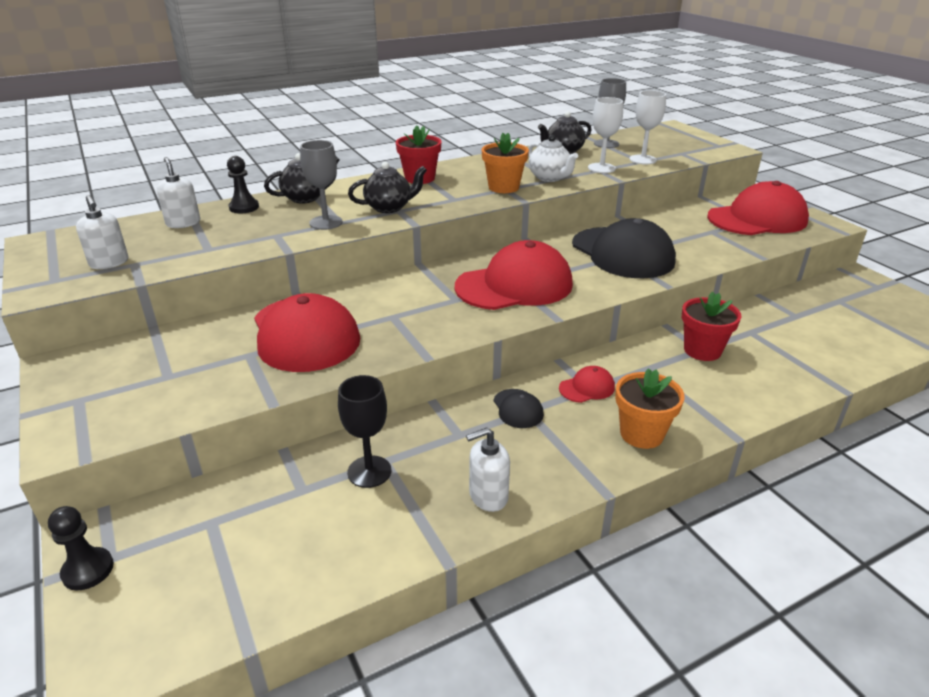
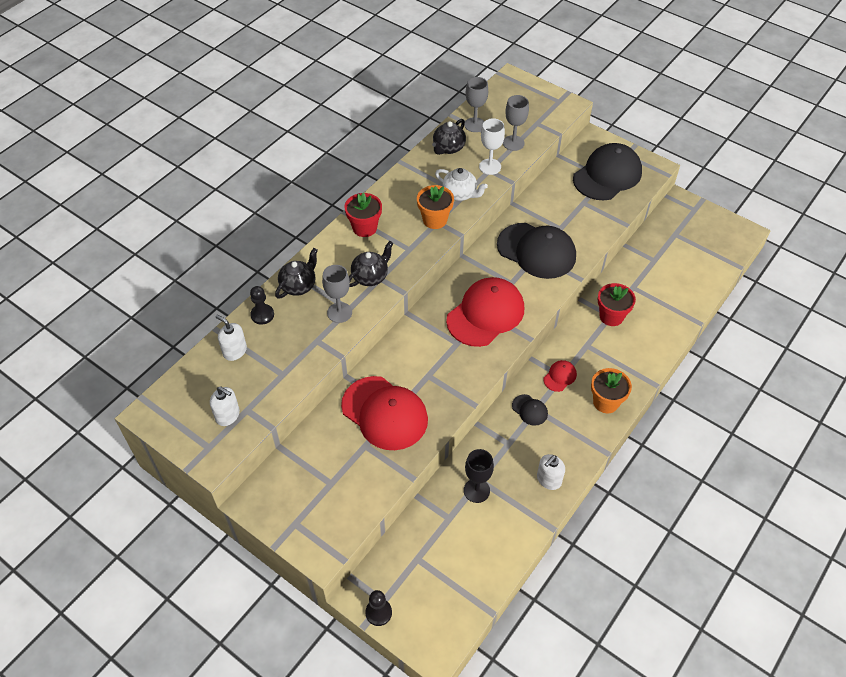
camera: 25 degrees left, 20 degrees up
white goblet [629,90,666,164] -> grey goblet [503,95,529,151]
red cap [707,181,809,235] -> black cap [573,143,642,201]

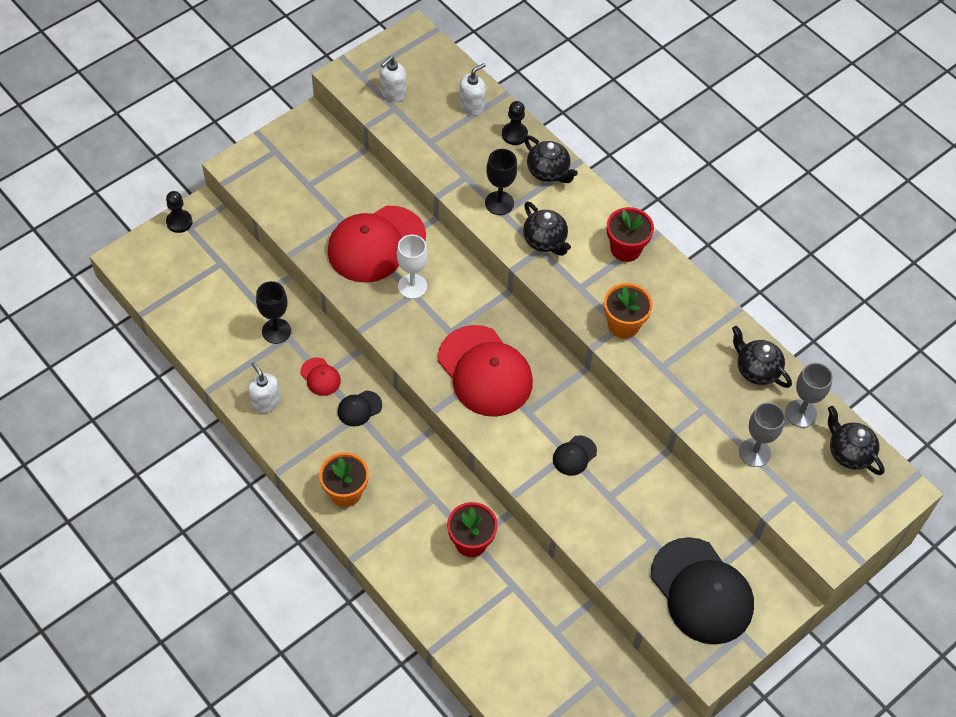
camera: 100 degrees right, 5 degrees up
grey goblet [322,265,352,323] -> black goblet [485,149,517,215]
white teapot [435,168,488,201] -> none
white goblet [479,118,505,175] -> white goblet moved to [397,235,428,299]
black cap [497,223,576,279] -> black cap [553,435,597,476], size x0.43
red cap [543,360,577,392] -> red cap moved to [300,357,341,396]
none -> black teapot [828,406,885,475]

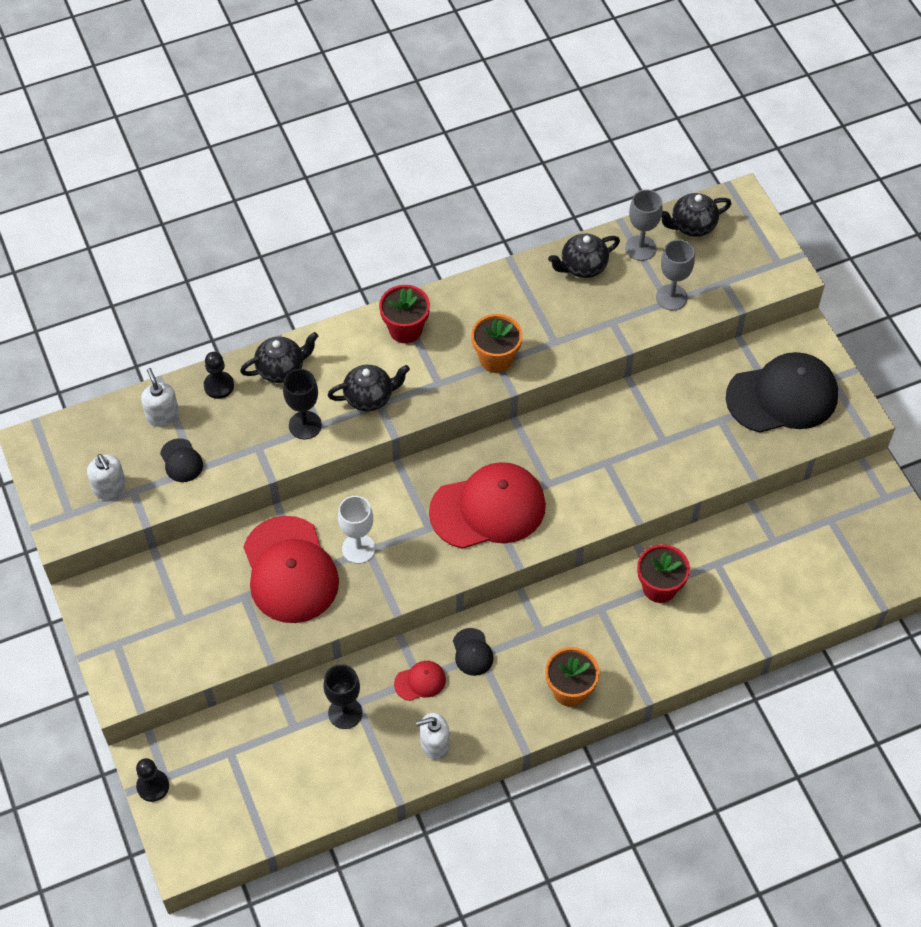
camera: 70 degrees left, 0 degrees up
black cap [553,435,597,476] -> black cap moved to [160,438,203,482]

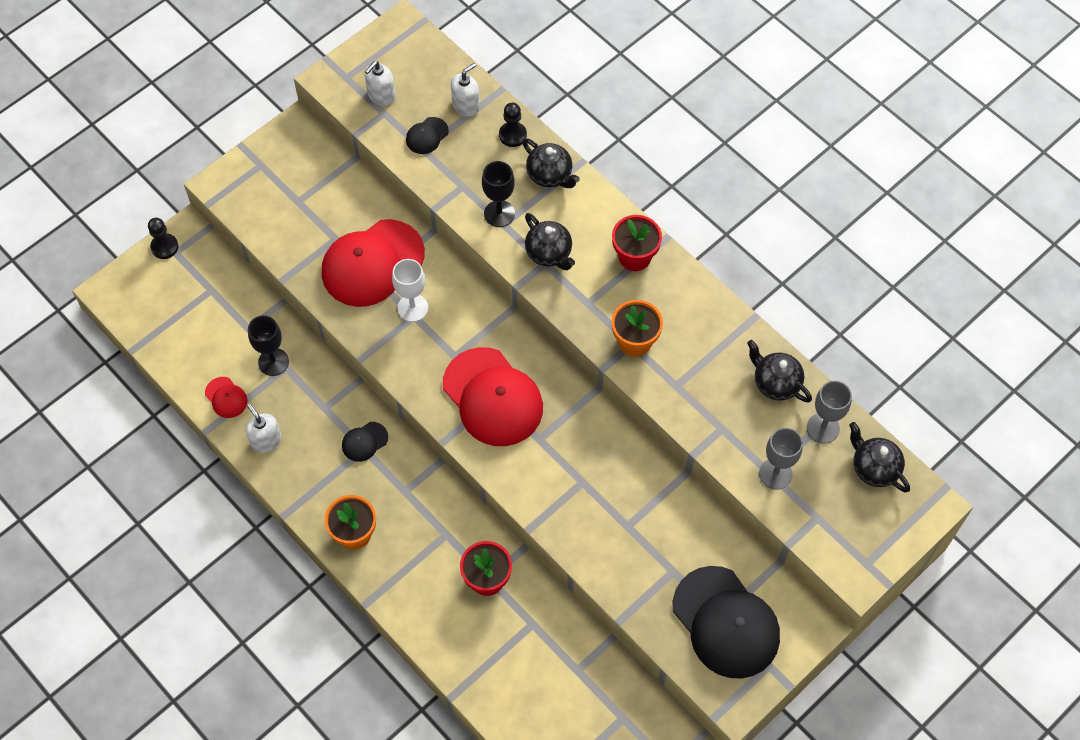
camera: 70 degrees right, 5 degrees up
red cap [394,661,446,701] -> red cap moved to [205,377,247,418]

